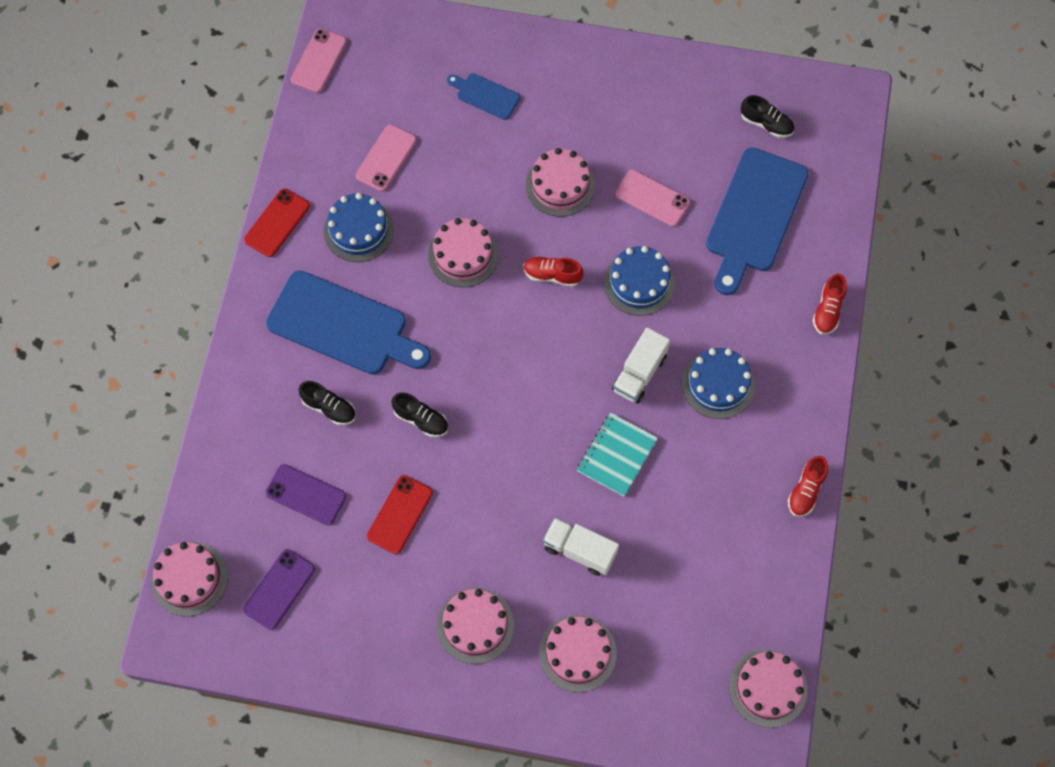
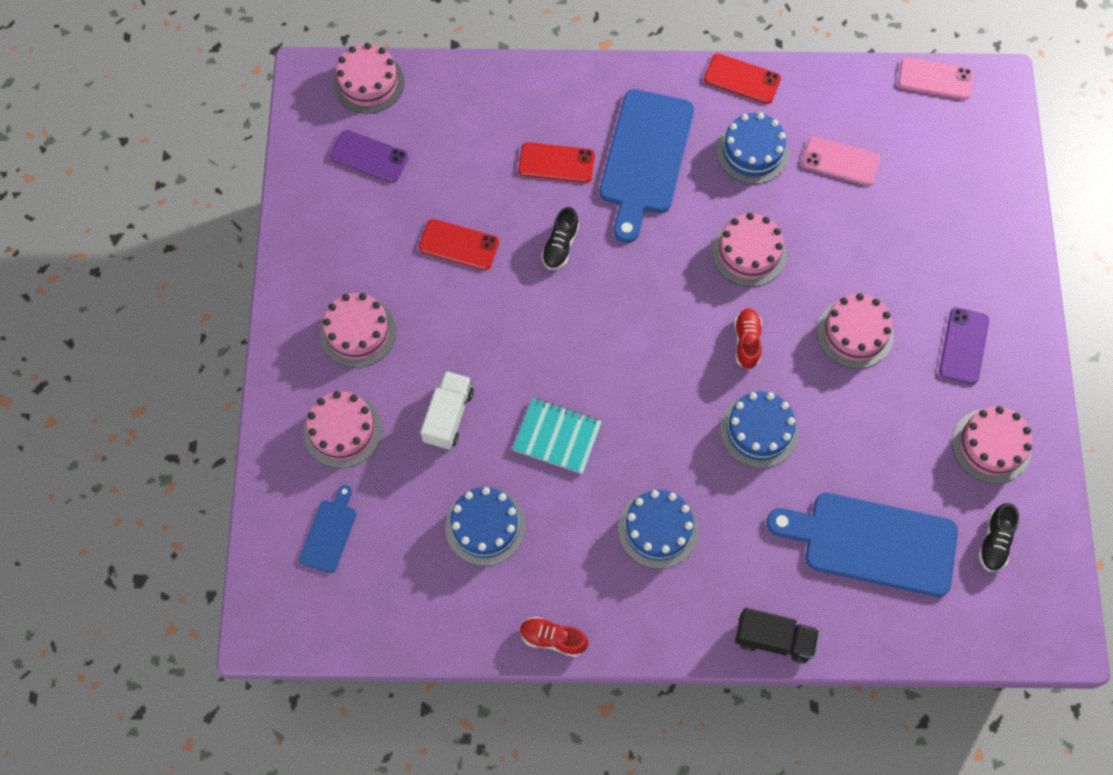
camera: 80 degrees right, 0 degrees up
purple phone [265,464,346,525] -> purple phone moved to [939,307,989,385]
black shoe [298,381,356,425] -> red phone [518,142,595,183]
blue cutting board [447,73,520,120] -> blue cutting board moved to [299,485,356,573]
white truck [612,327,670,404] -> none
pink phone [615,170,690,227] -> none
pink cake [729,649,807,728] -> pink cake moved to [952,406,1033,484]
red shoe [813,274,847,334] -> black truck [735,608,819,664]
none -> blue cake [445,487,526,566]

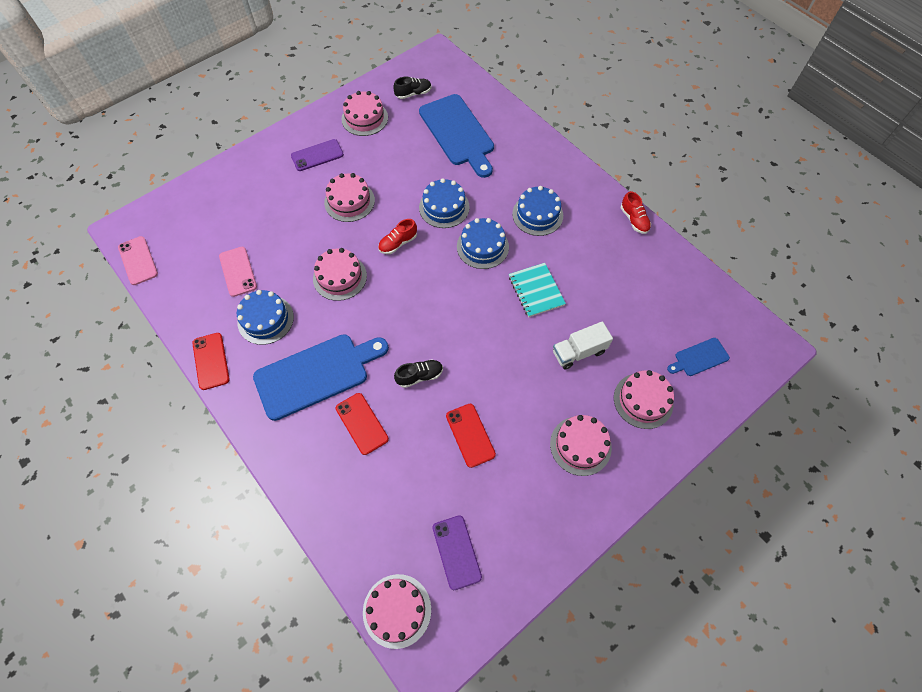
camera: 130 degrees left, 5 degrees down
blue cake [445,487,526,566] -> blue cake moved to [457,218,509,269]
black truck [735,608,819,664] -> none

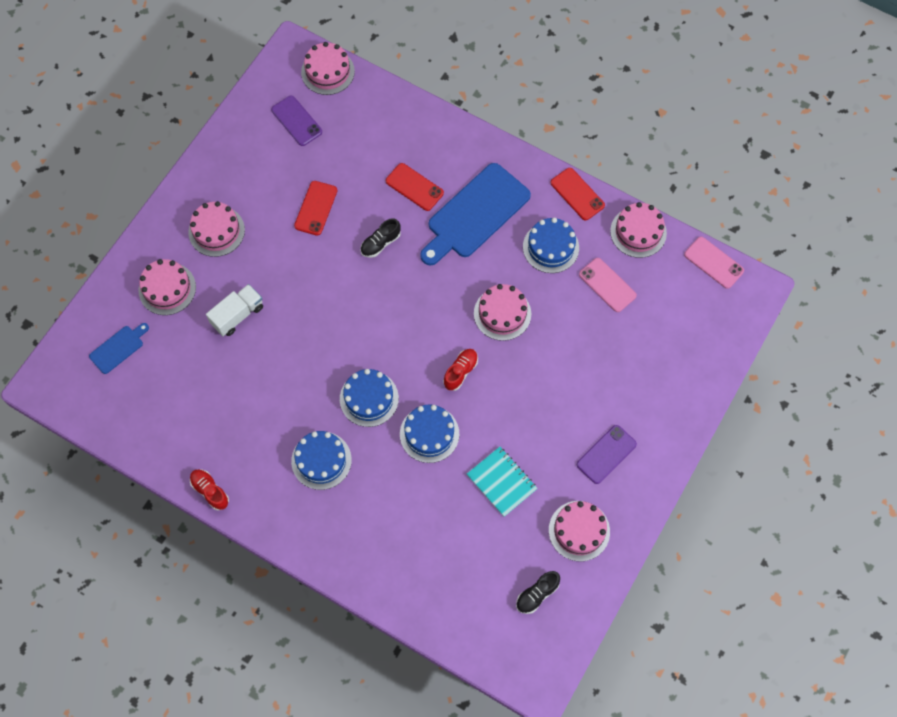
camera: 160 degrees right, 5 degrees up
pink cake [324,173,375,222] -> pink cake moved to [610,202,667,258]
blue cutting board [419,94,494,178] -> none
red phone [446,404,496,468] -> red phone turned 60 degrees clockwise [294,181,337,236]
turquoise notebook [509,263,566,317] -> turquoise notebook moved to [467,447,538,517]

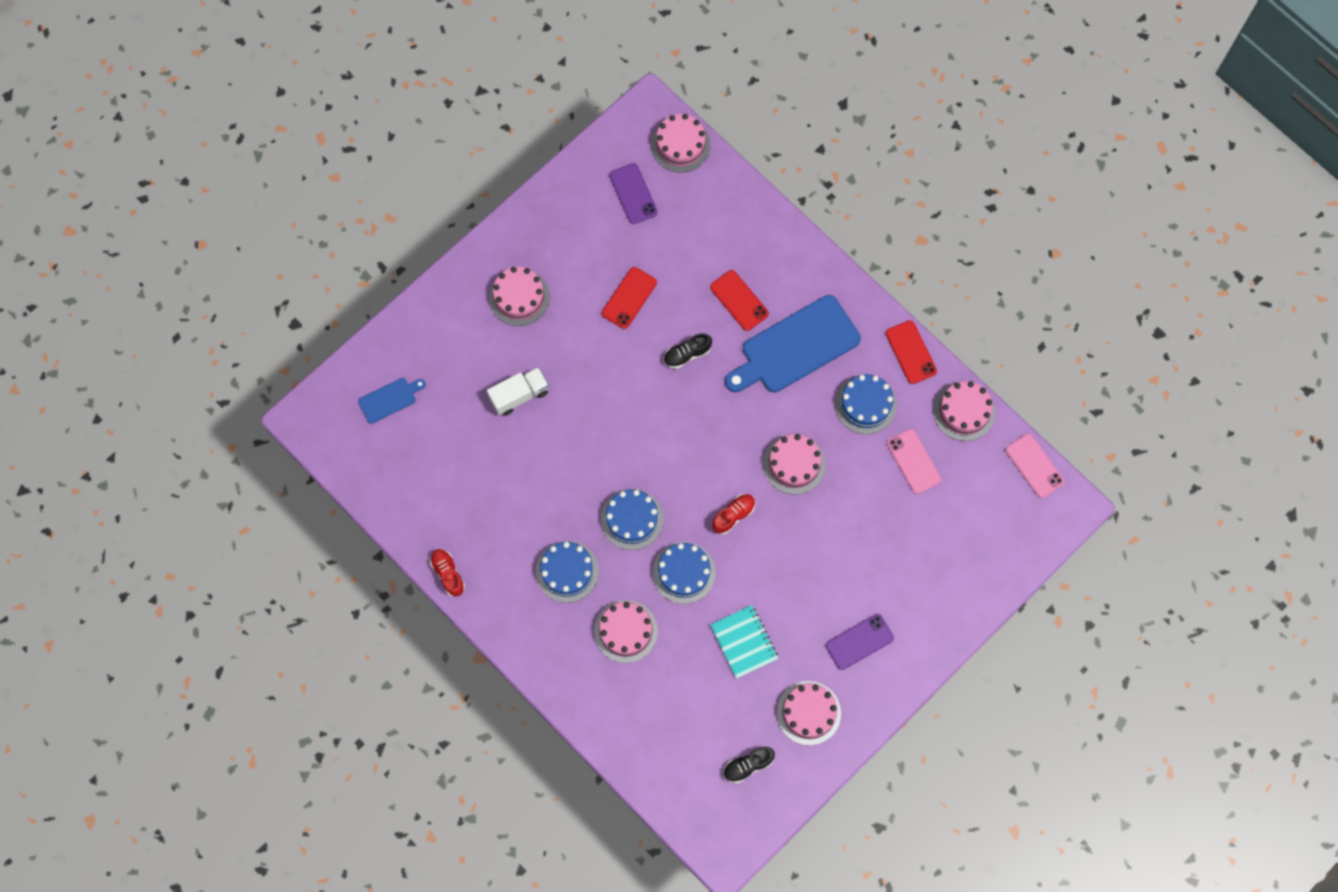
camera: 15 degrees right, 5 degrees up
pink cake [138,259,196,315] -> pink cake moved to [594,600,658,663]

